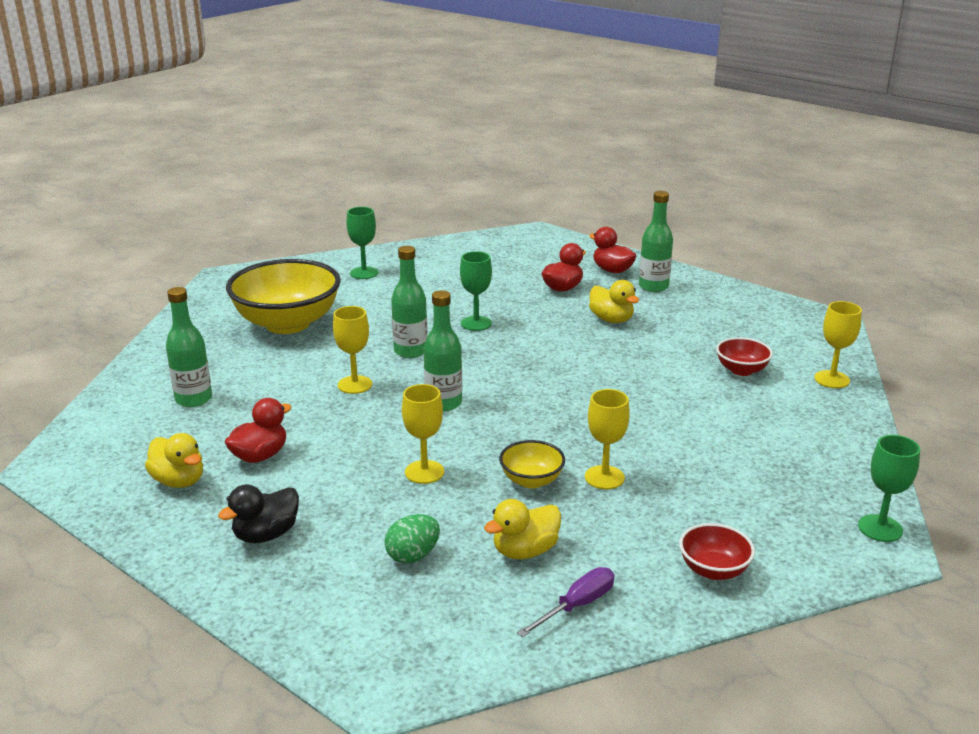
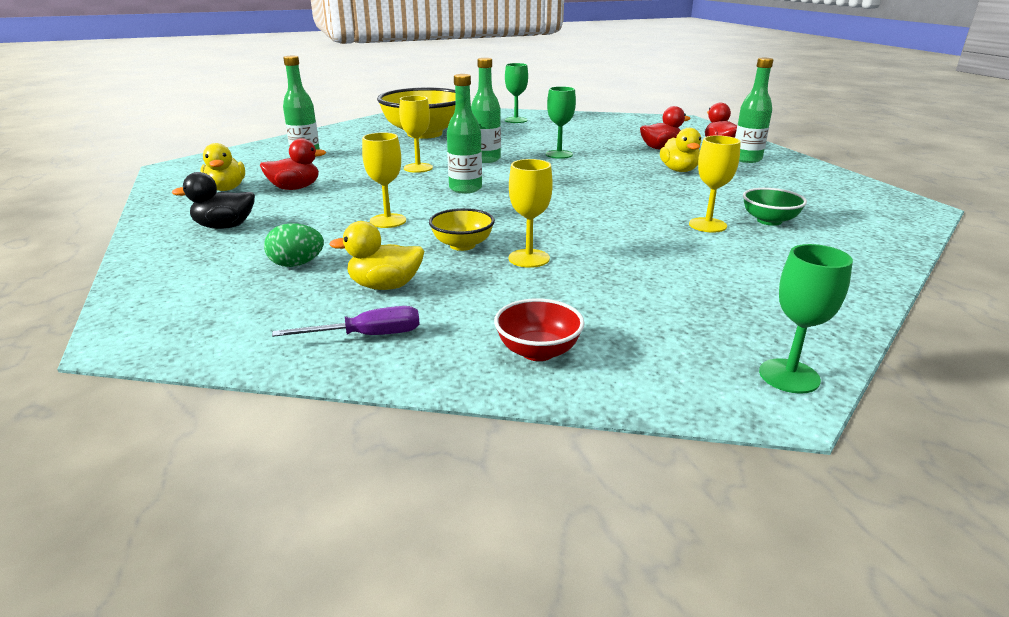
camera: 30 degrees right, 0 degrees up
red bowl [716,337,773,376] -> green bowl [743,188,807,226]
yellow goblet [814,301,862,388] -> yellow goblet moved to [689,135,741,232]

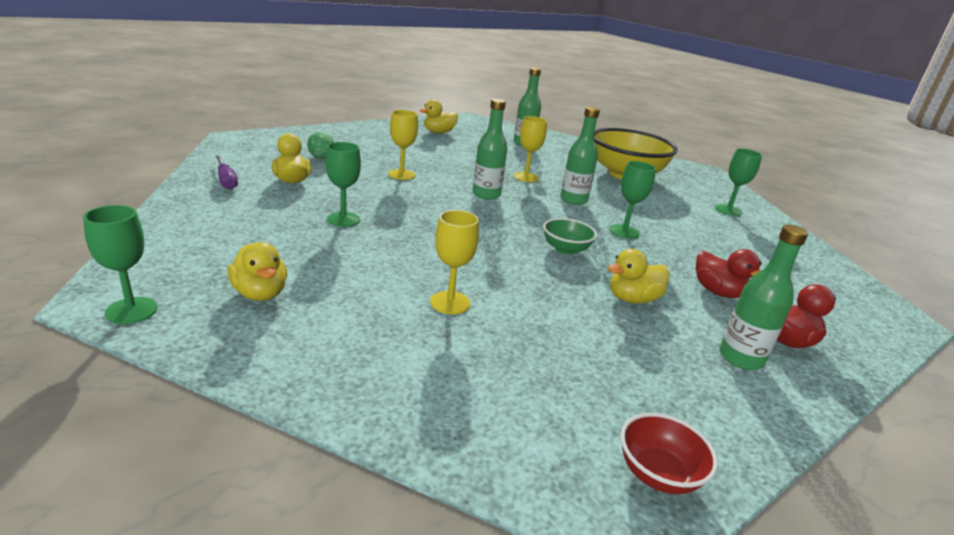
camera: 70 degrees right, 0 degrees up
black duck [172,172,255,229] -> none
red duck [260,138,326,190] -> none
yellow bowl [429,208,495,251] -> none
red bowl [494,298,585,361] -> red bowl moved to [620,413,718,494]
yellow goblet [509,159,553,268] -> green goblet [326,142,361,227]
green bowl [743,188,807,226] -> green bowl moved to [543,218,597,255]
none -> yellow duck [227,242,287,301]

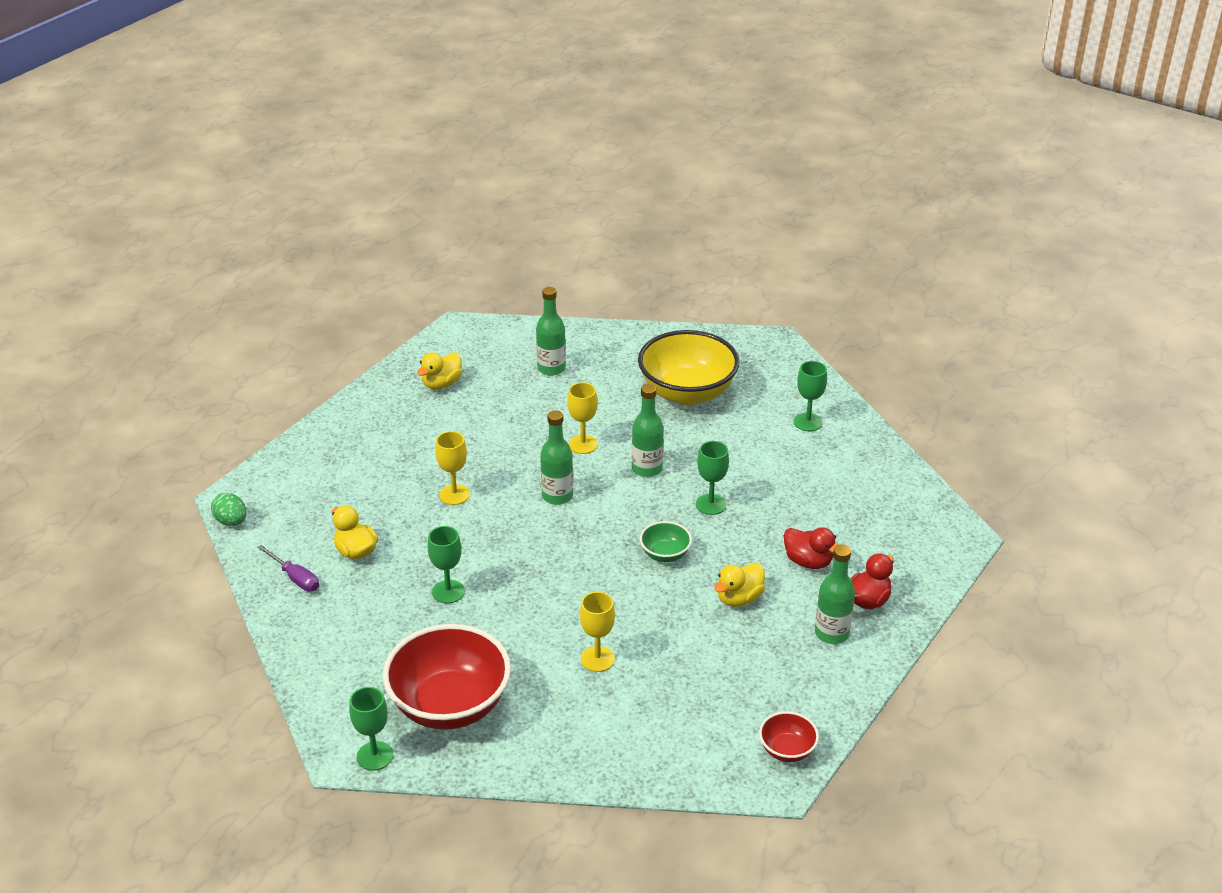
camera: 15 degrees left, 10 degrees up
yellow duck [227,242,287,301] -> red bowl [383,624,511,730]
green egg [307,132,334,159] -> green egg moved to [211,493,247,526]

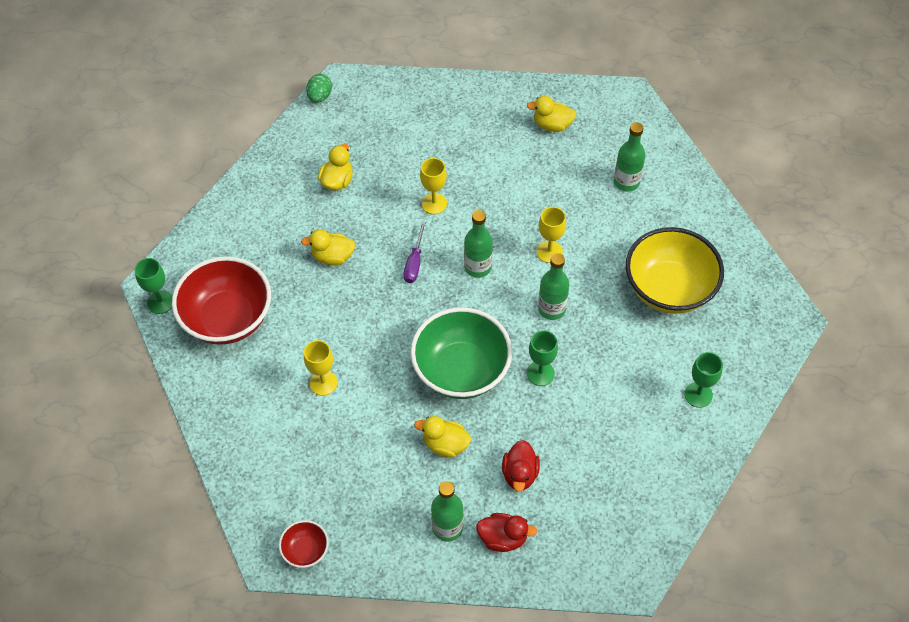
camera: 60 degrees right, 20 degrees up
purple screwdriver [257,545,319,591] -> purple screwdriver moved to [403,221,426,283]
green goblet [428,526,465,604] -> yellow duck [301,229,355,265]
green bowl [640,521,692,562] -> green bowl [410,307,512,399], size x2.18

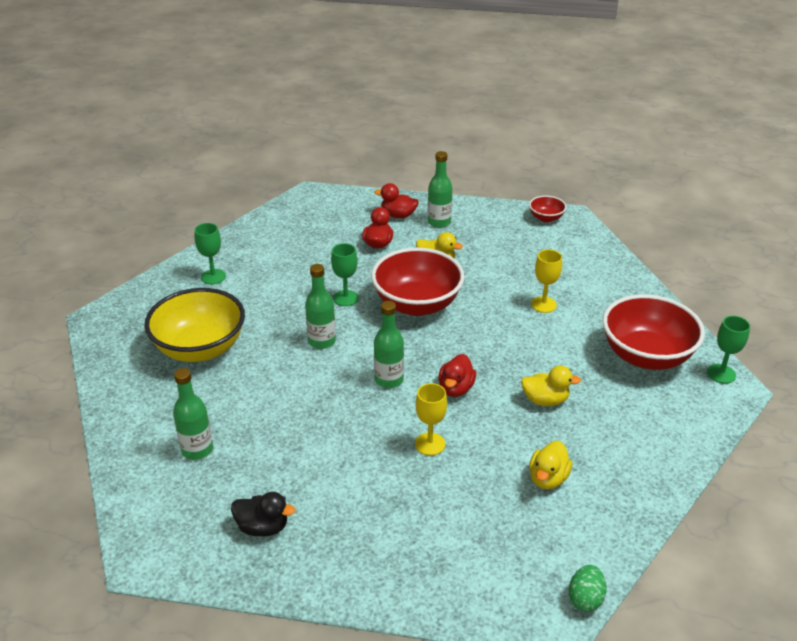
camera: 175 degrees left, 20 degrees down
purple screwdriver [403,221,426,283] -> red duck [438,354,476,397]
green bowl [410,307,512,399] -> red bowl [371,248,465,316]
yellow duck [527,96,576,132] -> black duck [231,492,295,537]
yellow goblet [537,207,566,263] -> none

